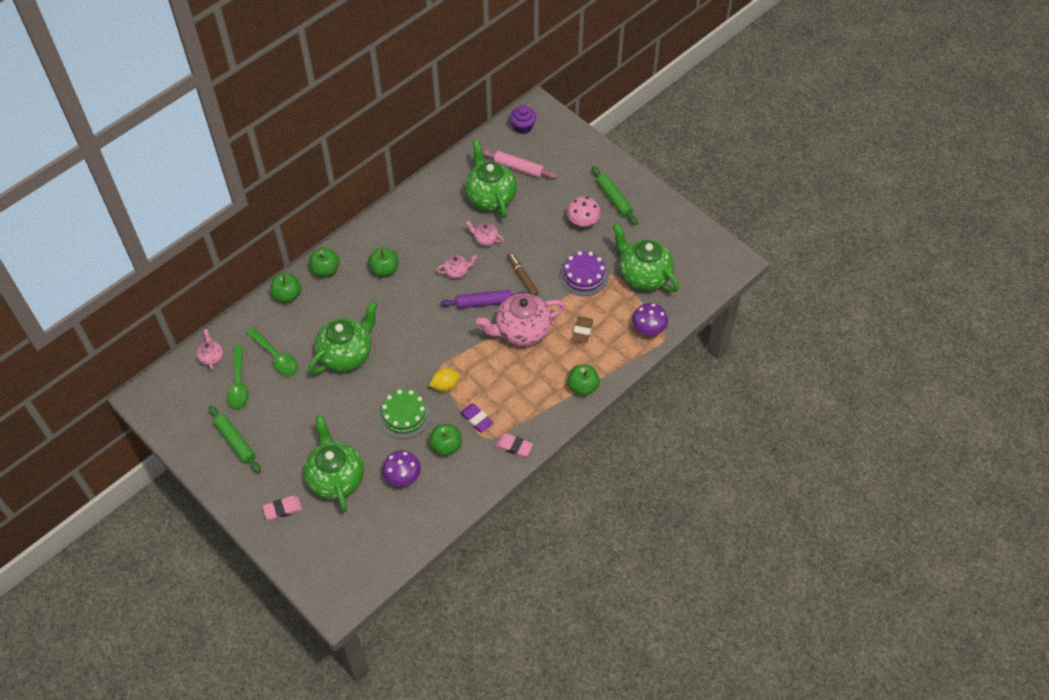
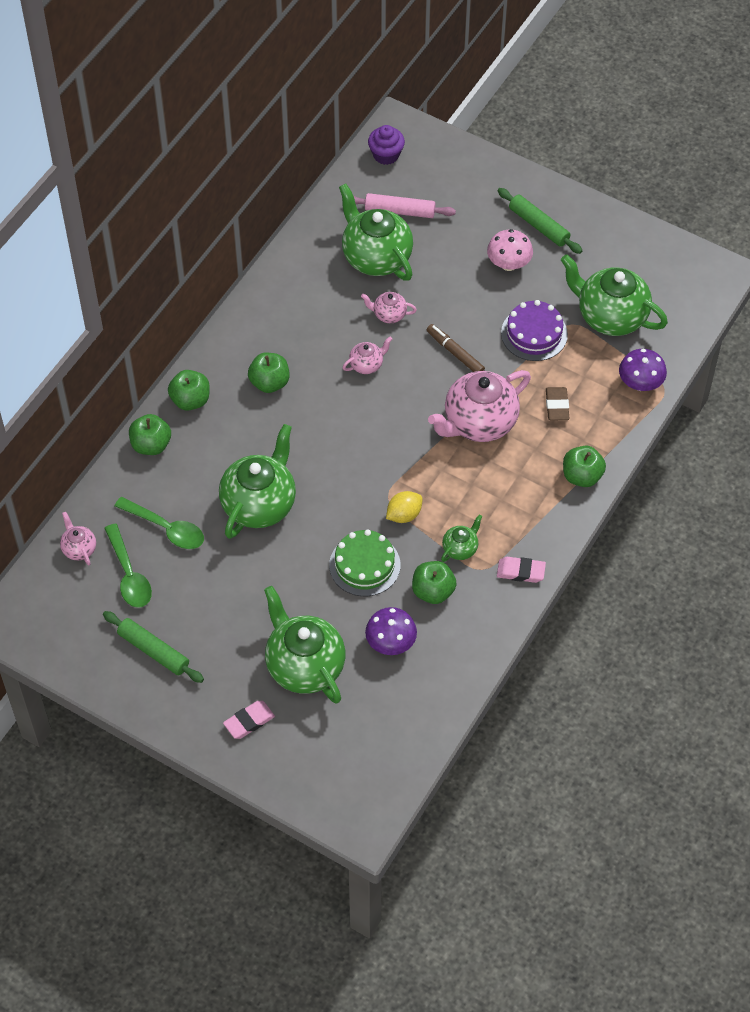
camera: 15 degrees left, 0 degrees up
purple rolling pin [440,290,526,309] -> none
purple eraser [460,404,493,432] -> green teapot [441,515,482,562]

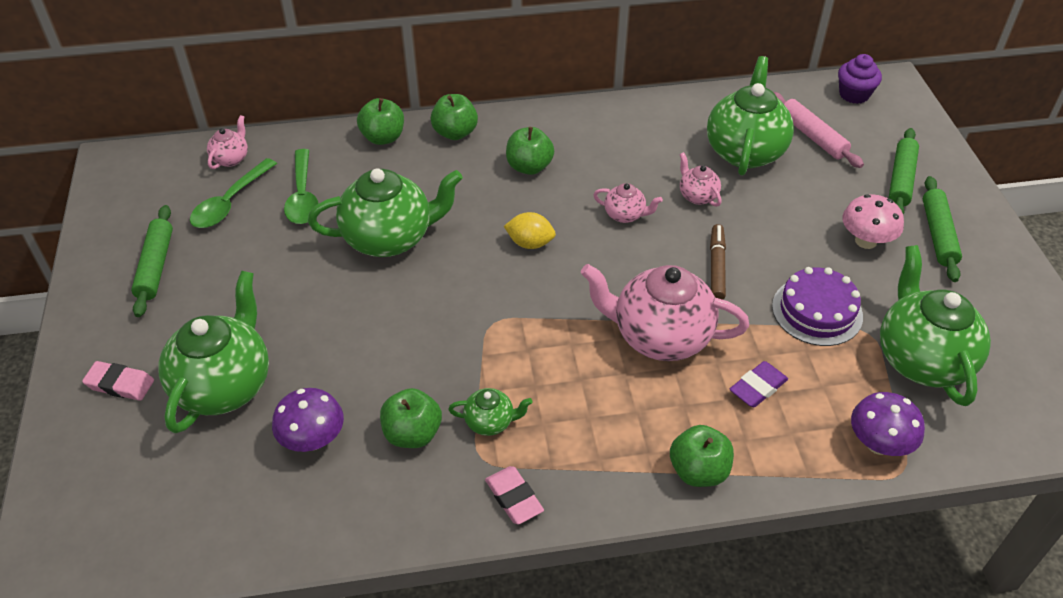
camera: 50 degrees right, 10 degrees down
green cake [329,529,400,596] -> none
yellow lemon [386,491,423,523] -> yellow lemon moved to [504,212,556,249]
brown eraser [546,387,569,420] -> purple eraser [730,361,788,407]
none -> green rolling pin [889,128,919,214]

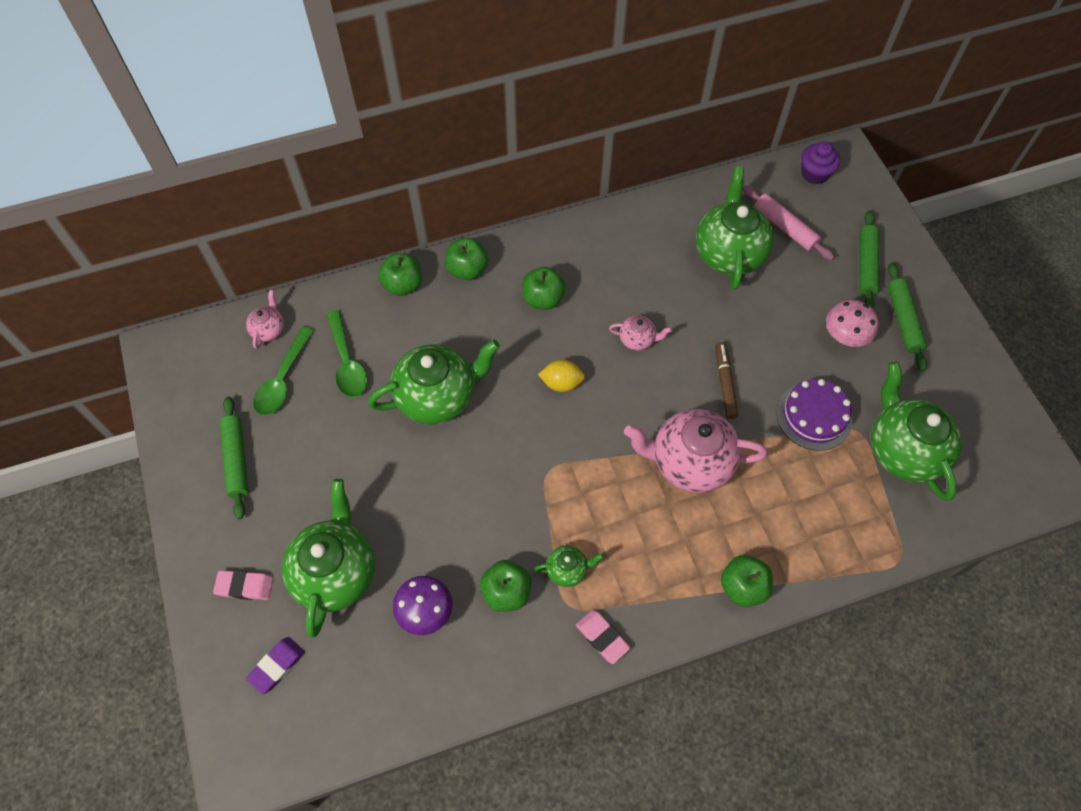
camera: 10 degrees left, 15 degrees up
pink teapot [680,152,721,207] -> none
purple eraser [730,361,788,407] -> purple eraser moved to [246,637,305,694]
purple mushroom [851,392,925,456] -> none

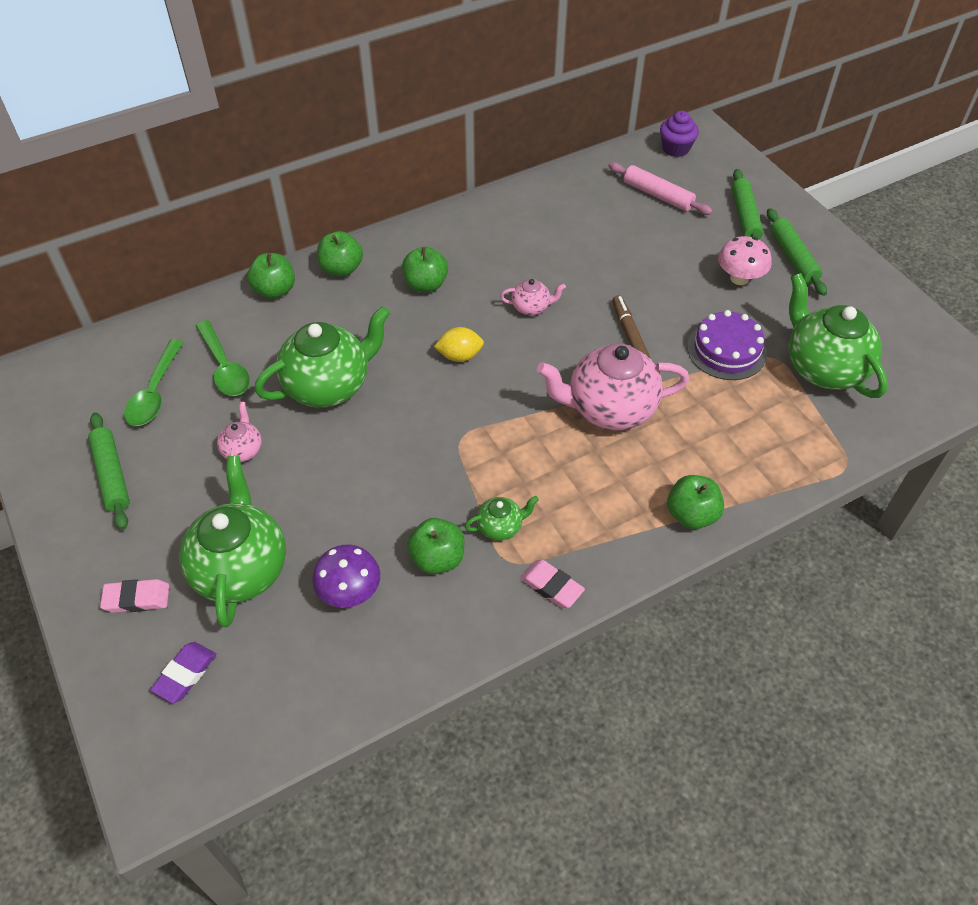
camera: 10 degrees left, 10 degrees down
pink teapot [246,290,284,349] -> pink teapot moved to [217,402,262,462]
green teapot [696,166,774,290] -> none

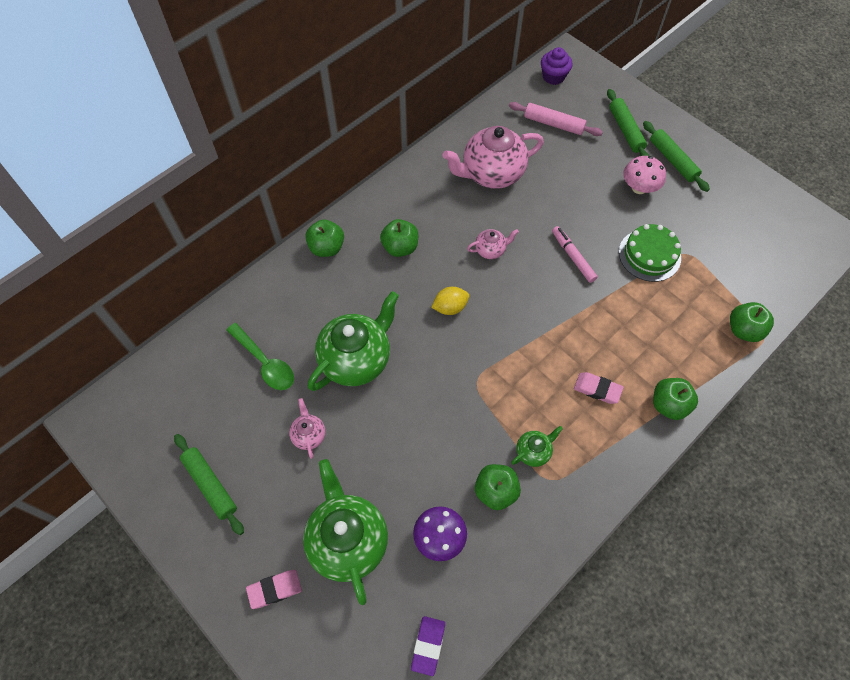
camera: 15 degrees left, 10 degrees up
green spoon [124,339,184,426] -> none
purple eraser [150,642,216,703] -> purple eraser moved to [411,616,445,676]
green apple [247,253,295,299] -> green apple moved to [730,302,774,342]
pink eraser [520,560,585,608] -> pink eraser moved to [574,372,624,404]
pink teapot [537,344,689,430] -> pink teapot moved to [443,126,544,189]
brown marker [612,295,650,358] -> pink marker [552,226,598,283]
purple cake [687,310,767,380] -> green cake [619,224,681,282]
green teapot [788,273,888,398] -> none

